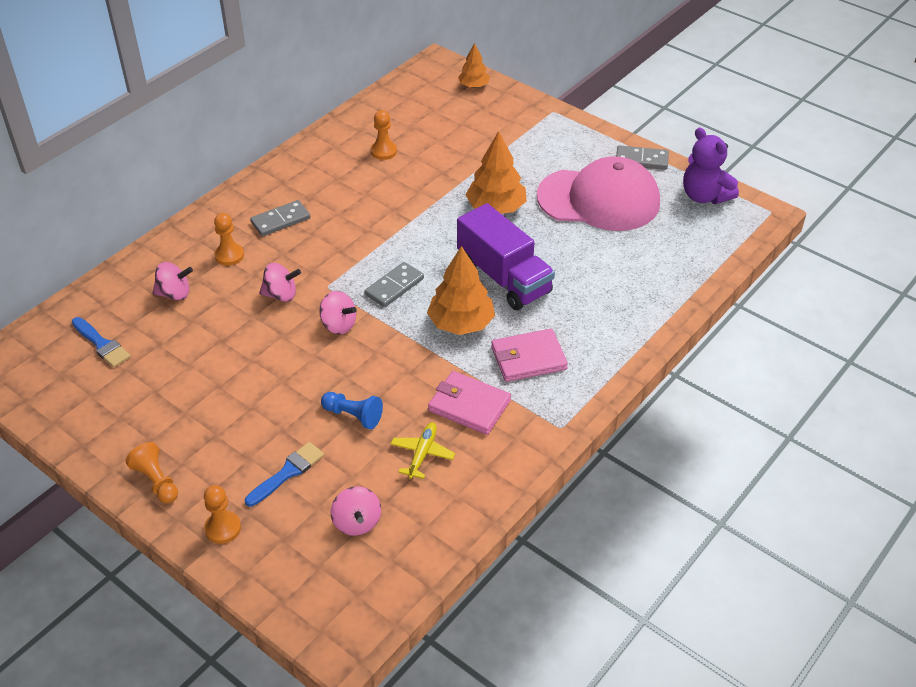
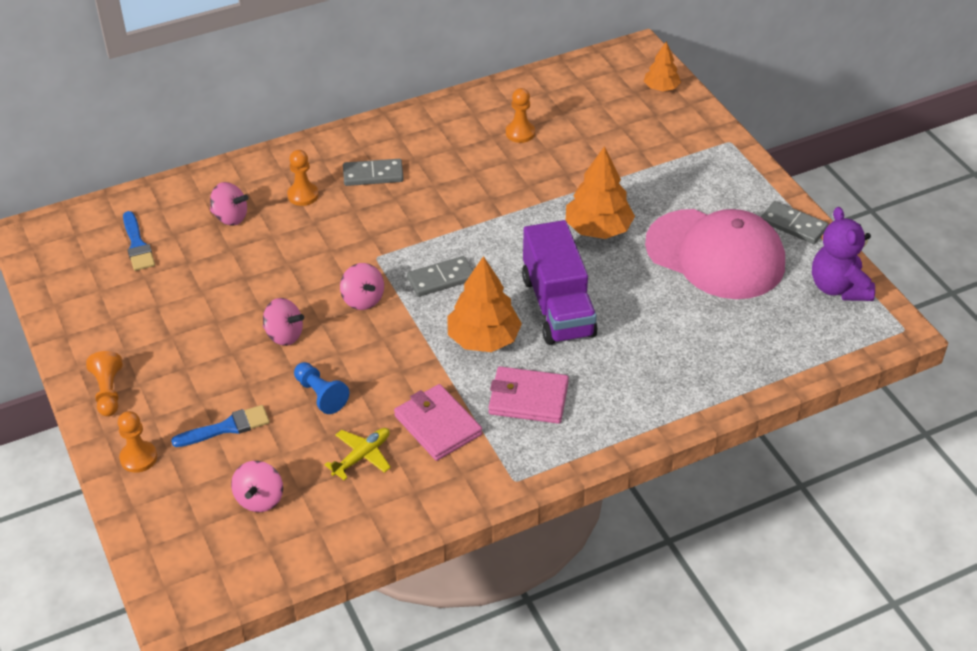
camera: 25 degrees right, 0 degrees up
pink spinning top [259,263,301,302] -> pink spinning top moved to [263,298,304,346]

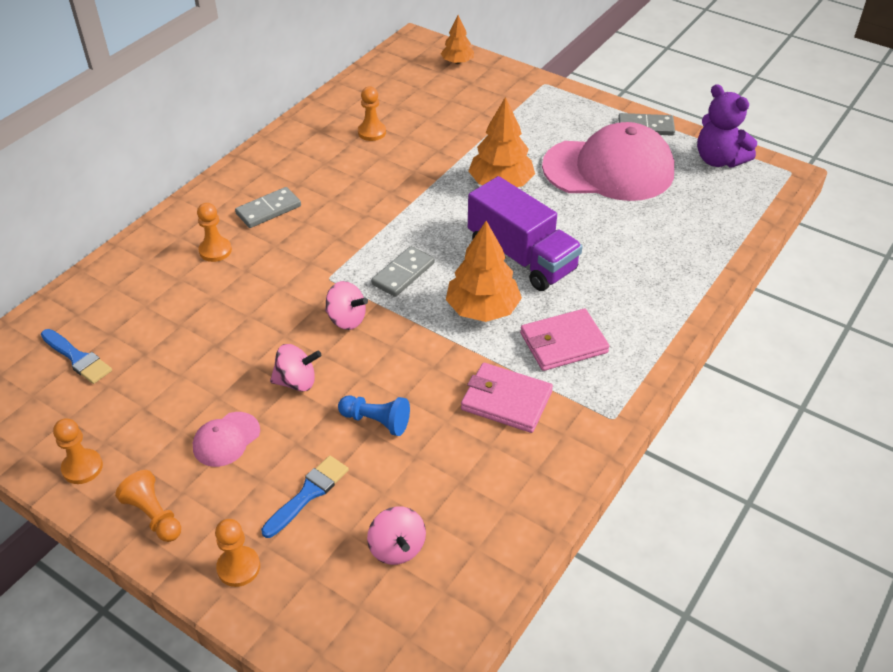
camera: 30 degrees left, 0 degrees up
pink spinning top [210,182,249,226] -> none
yellow plane [325,428,391,480] -> none
none -> orange pawn [53,418,103,484]
none -> pink cap [193,412,260,467]

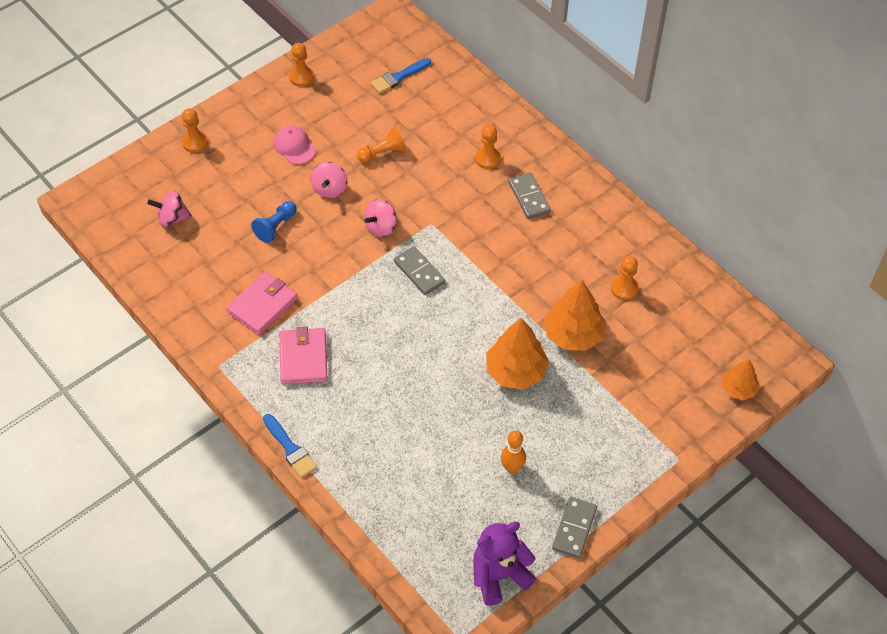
camera: 105 degrees right, 10 degrees up
orange pawn [115,470,181,542] -> orange pawn moved to [357,127,406,163]
blue brush [261,456,349,538] -> blue brush moved to [263,414,317,478]
orange tree [446,221,522,322] -> orange tree moved to [544,280,606,351]
purple truck [468,176,583,291] -> none
pink cap [542,122,674,201] -> orange bowling pin [501,431,526,474]

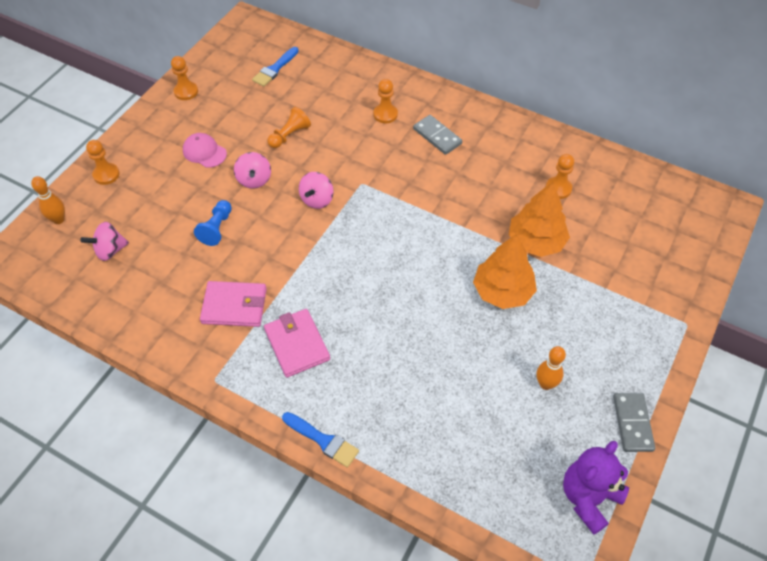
camera: 20 degrees left, 0 degrees up
pink wallet [226,272,298,335] -> pink wallet turned 75 degrees clockwise [200,281,267,327]
grey domino [394,246,446,295] -> none
orange tree [722,359,760,400] -> none
none -> orange bowling pin [31,176,65,224]

